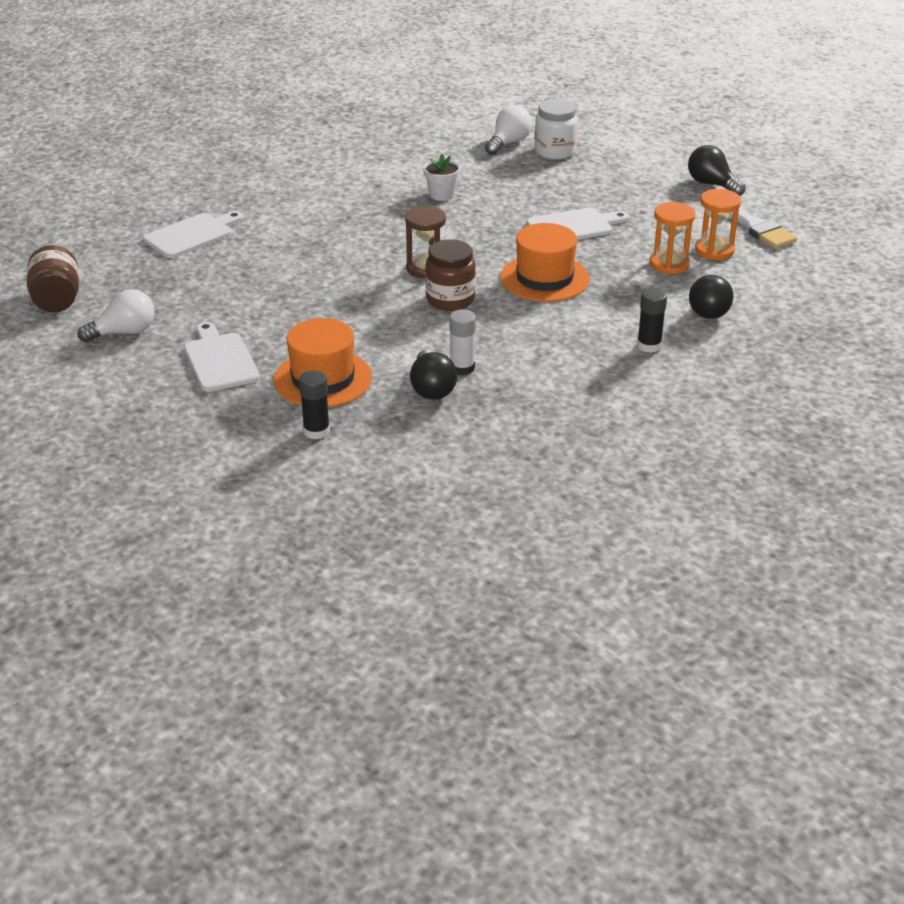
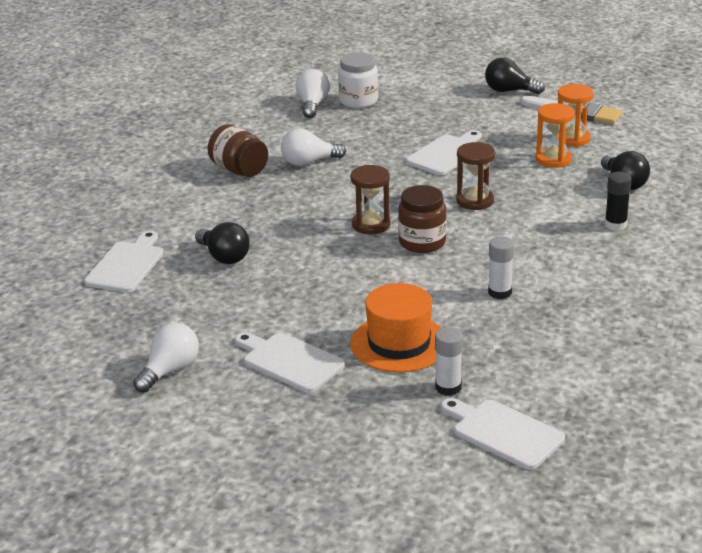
camera: 30 degrees left, 5 degrees down
brown jar [27,245,79,312] -> brown jar moved to [208,124,268,177]
black glue stick [299,370,330,440] -> white glue stick [435,327,463,396]
black light bulb [410,350,457,400] -> black light bulb moved to [195,222,250,264]
white flower pot [423,154,461,201] -> white light bulb [281,128,346,166]
orange hat [500,223,590,302] -> brown hourglass [456,142,496,210]
none -> white cutting board [441,398,565,470]

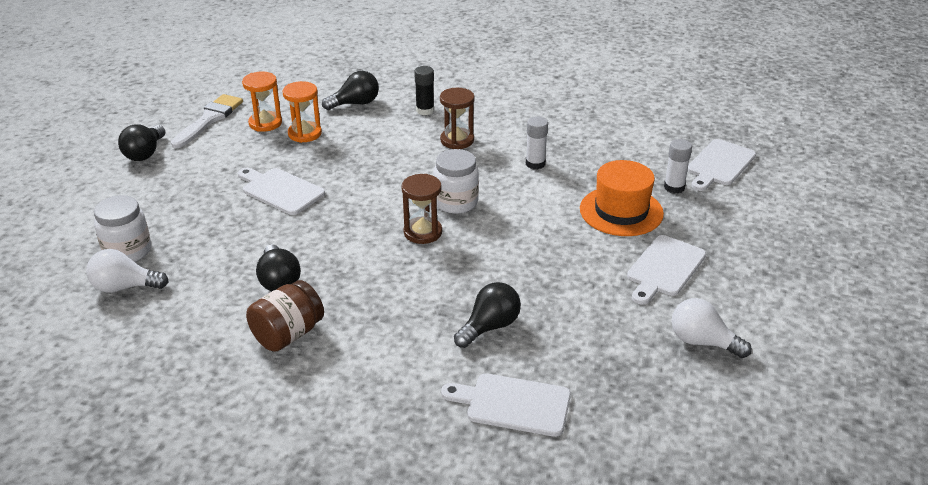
camera: 95 degrees left, 5 degrees up
white light bulb [281,128,346,166] -> black light bulb [256,244,301,291]
brown jar [398,185,446,253] -> white jar [434,149,479,214]
brown hourglass [456,142,496,210] -> brown hourglass moved to [440,88,475,149]

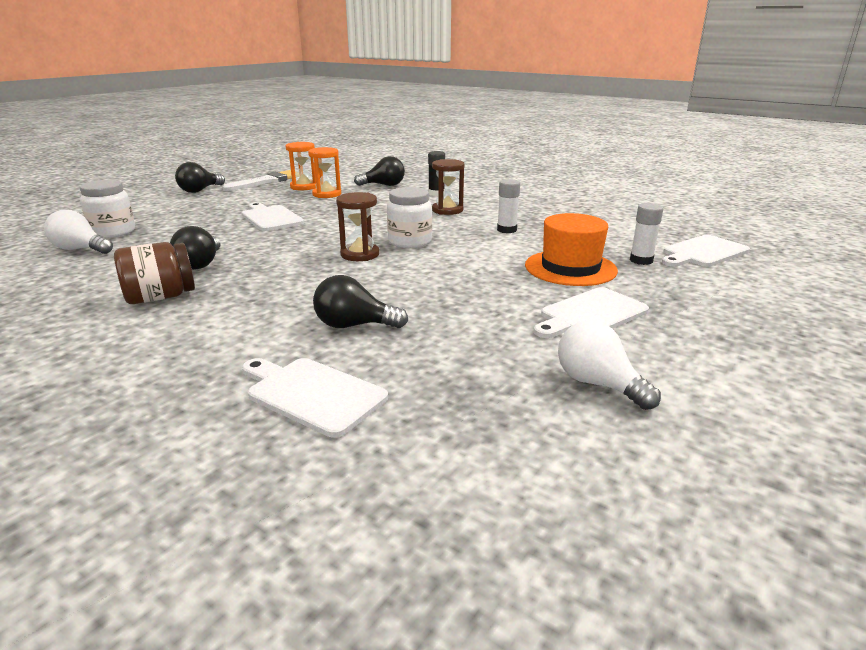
camera: 20 degrees right, 10 degrees down
black light bulb [454,282,521,348] -> black light bulb turned 150 degrees counterclockwise [313,275,408,328]

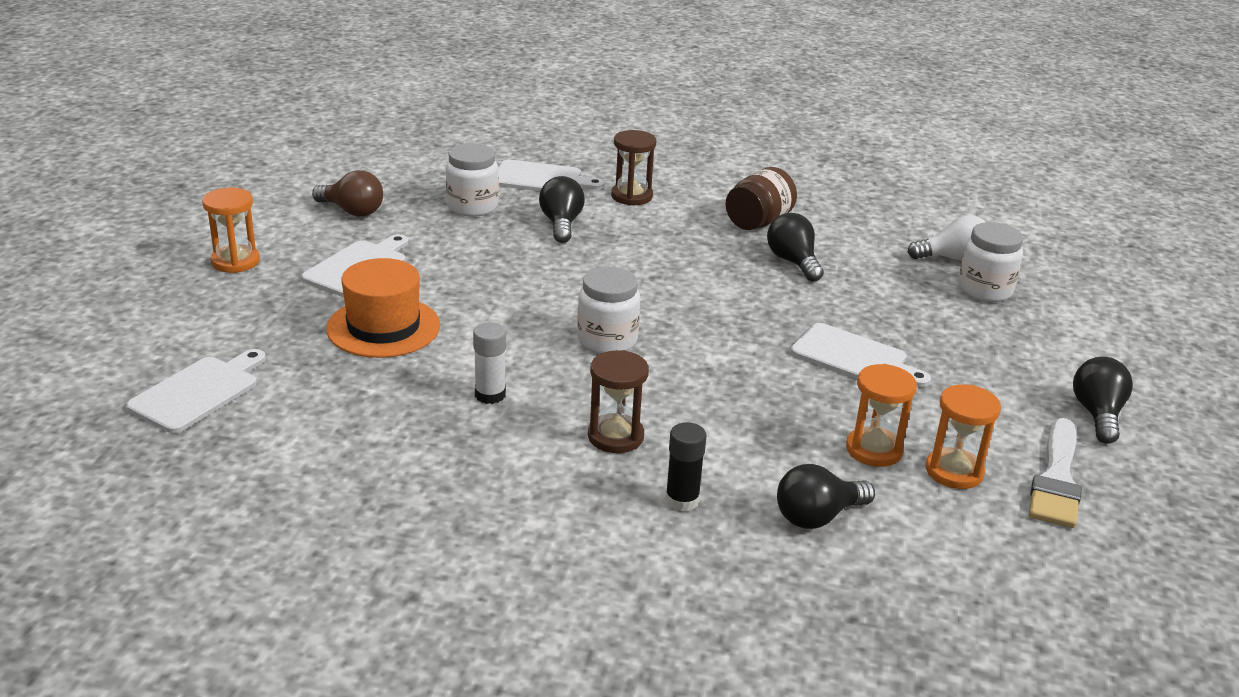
camera: 155 degrees right, 5 degrees up
black light bulb [313,275,408,328] -> black light bulb turned 75 degrees counterclockwise [539,176,585,243]
brown hourglass [336,192,379,261] -> brown hourglass moved to [611,130,656,205]
white light bulb [558,321,661,410] -> brown light bulb [312,170,383,217]
white glue stick [630,203,663,265] -> none
none -> orange hourglass [202,188,260,273]
none -> white jar [446,143,499,217]

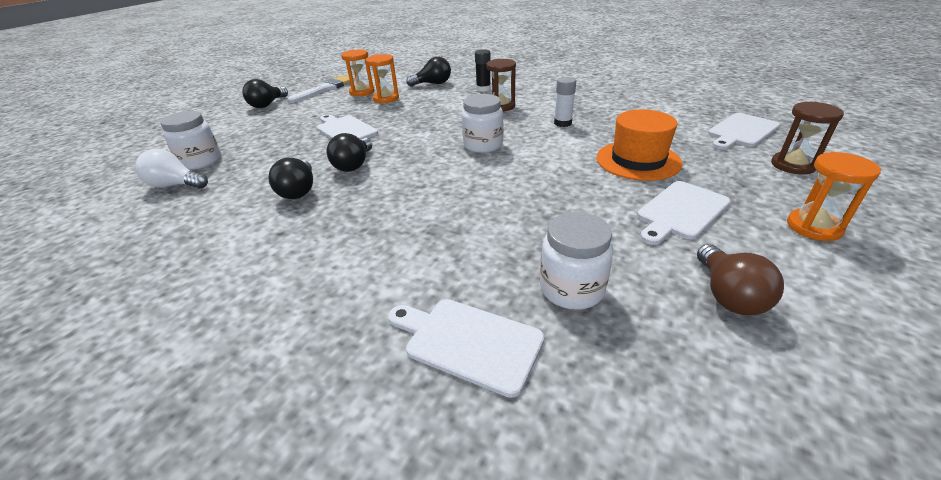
camera: 160 degrees left, 5 degrees up
brown light bulb [312,170,383,217] -> brown light bulb turned 135 degrees counterclockwise [697,244,784,315]
black light bulb [539,176,585,243] -> black light bulb moved to [327,133,372,172]
brown hourglass [611,130,656,205] -> brown hourglass moved to [771,102,844,175]
brown jar [726,167,797,230] -> none

